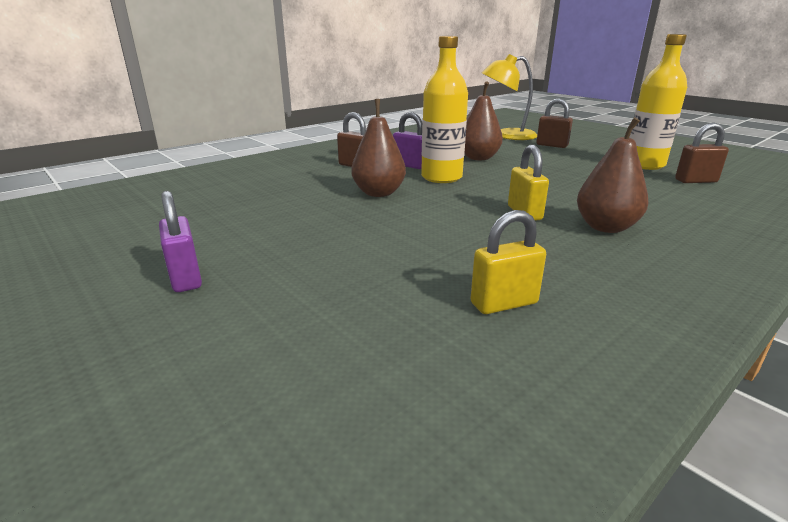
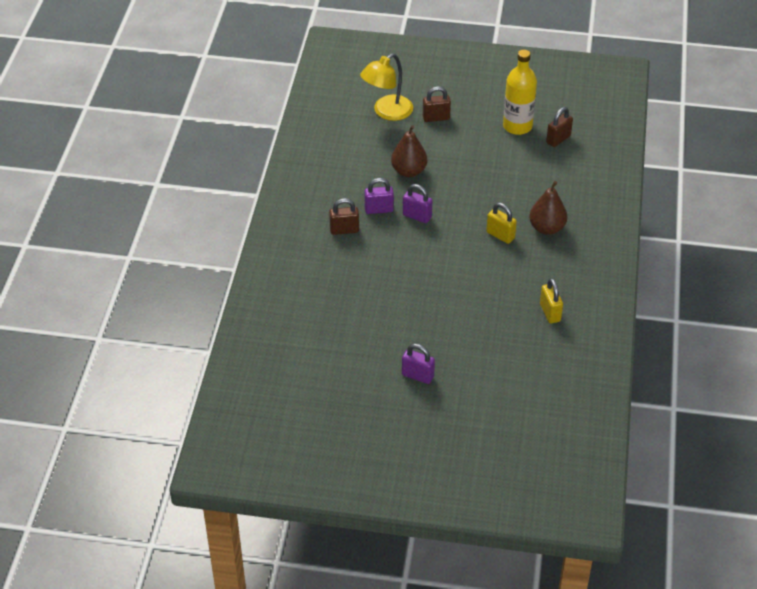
camera: 40 degrees left, 20 degrees up
brown pear [351,99,406,197] -> none
yellow bottle [421,36,468,183] -> purple padlock [403,184,432,223]
yellow padlock [470,210,546,314] -> yellow padlock turned 45 degrees counterclockwise [540,278,563,324]

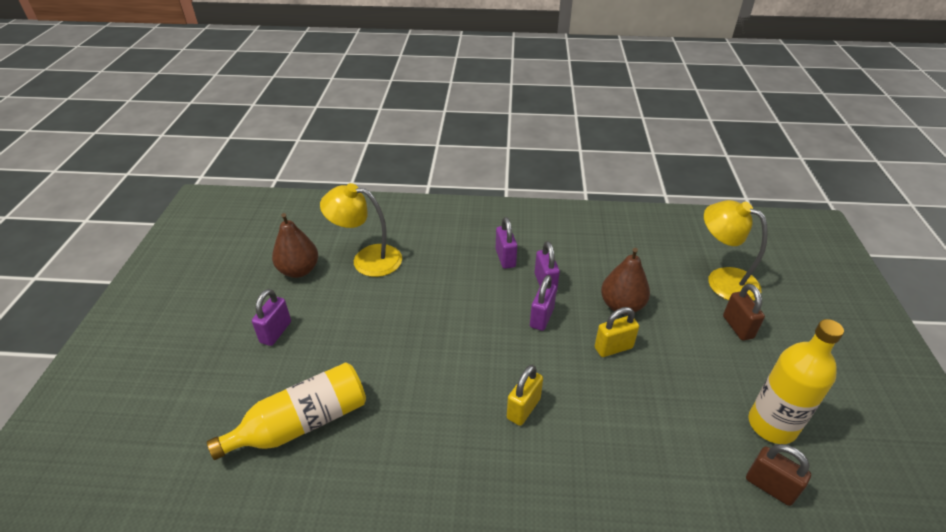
camera: 85 degrees right, 5 degrees down
brown padlock [329,198,359,235] -> purple padlock [496,217,517,269]
brown pear [529,181,567,235] -> brown pear moved to [272,213,318,278]
yellow padlock [540,278,563,324] -> yellow padlock moved to [595,307,639,357]
none -> yellow bottle [207,362,366,460]
none -> yellow lamp [320,183,402,277]

